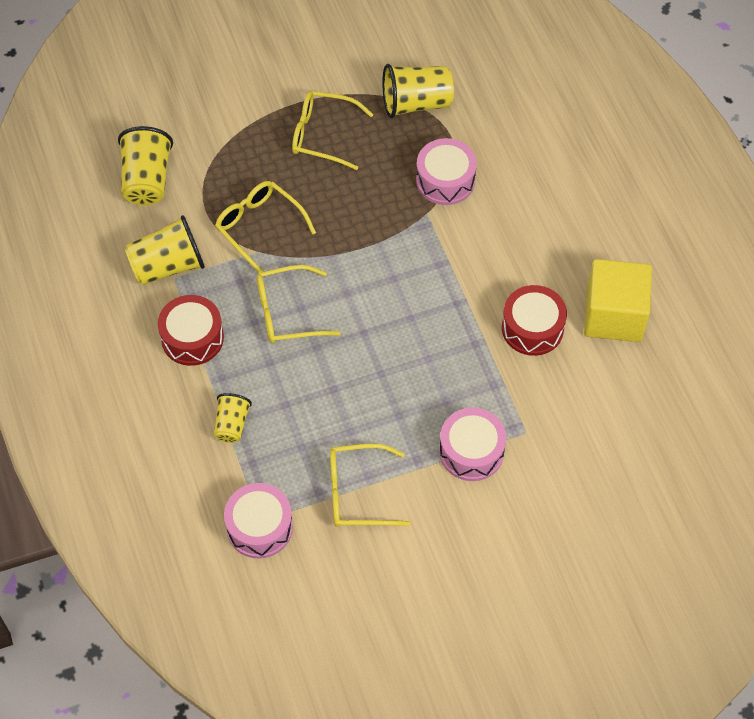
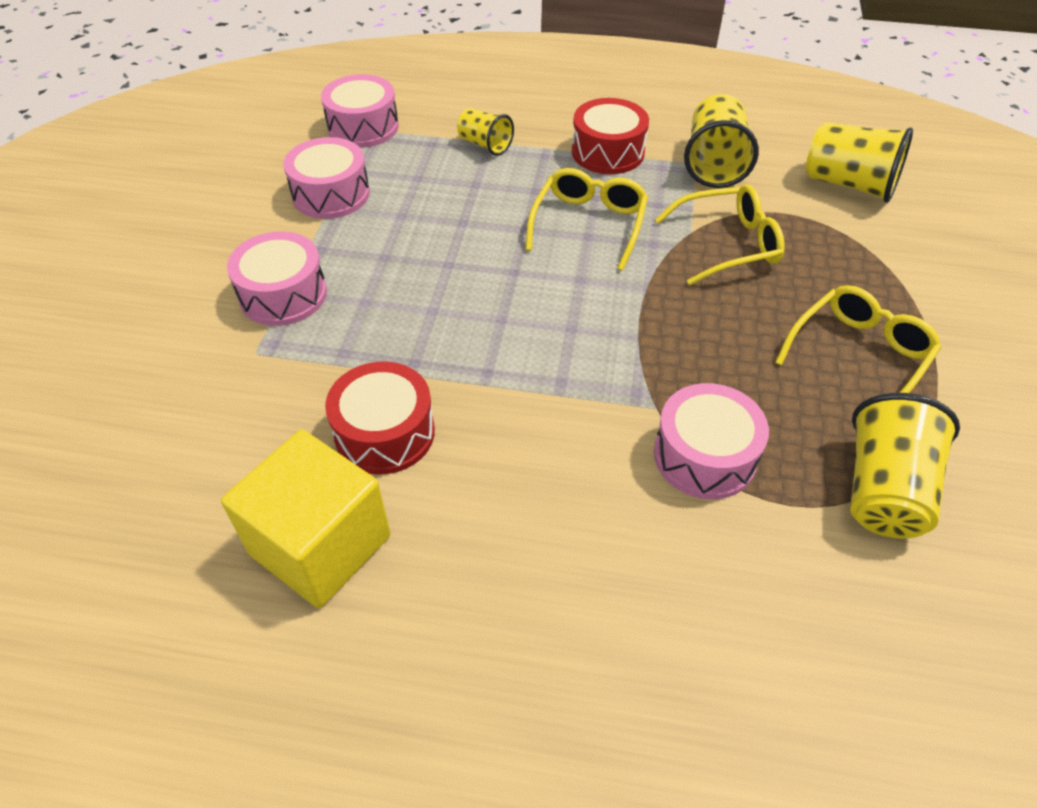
camera: 120 degrees right, 10 degrees down
yellow glasses [330,444,410,527] -> pink drum [283,137,370,219]

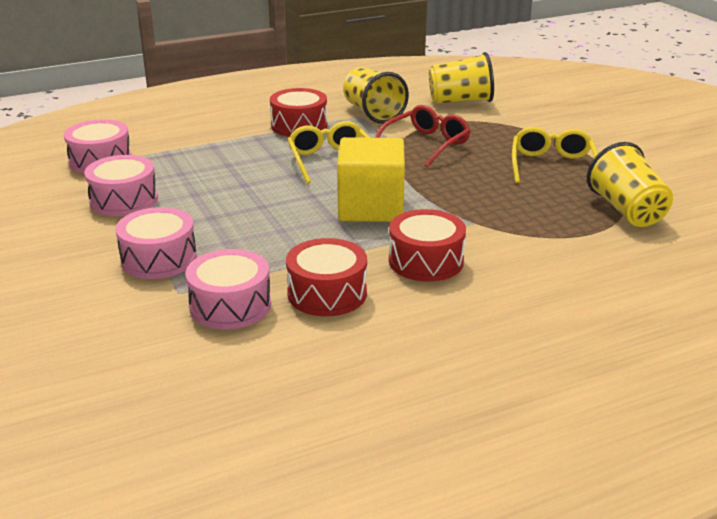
camera: 35 degrees left, 20 degrees down
yellow cube [221,430,391,608] -> yellow cube moved to [337,137,405,222]
yellow cup [457,108,514,156] -> none
pink drum [654,383,769,499] -> pink drum moved to [185,249,271,329]
yellow glasses [655,184,785,285] -> red glasses [375,105,470,168]
none -> red drum [389,209,466,282]

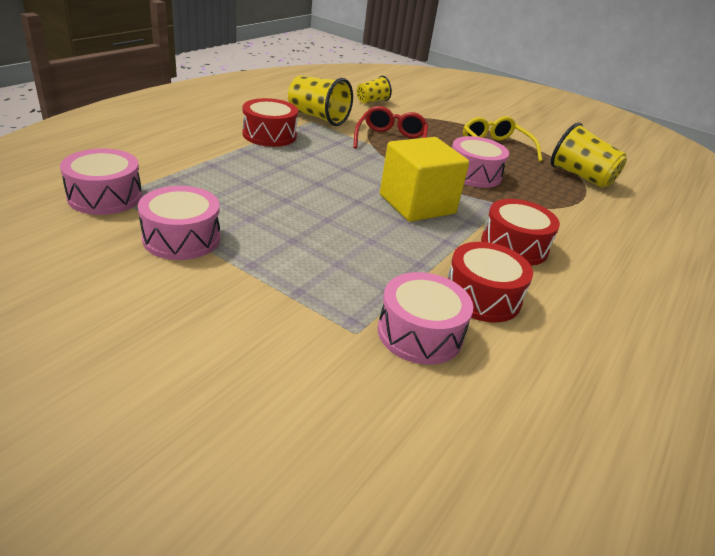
camera: 35 degrees left, 5 degrees up
pink drum [115,207,197,279] -> pink drum moved to [452,136,509,188]
yellow glasses [288,121,370,184] -> none
yellow cup [429,52,494,103] -> yellow cup [356,76,392,103], size x0.60

